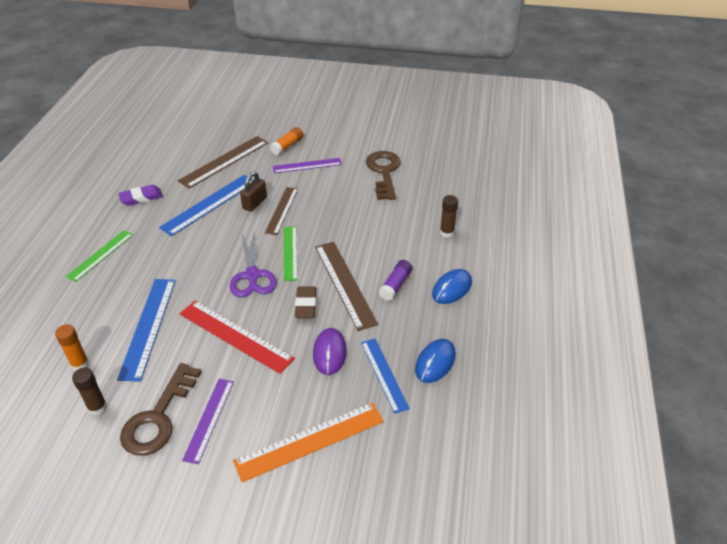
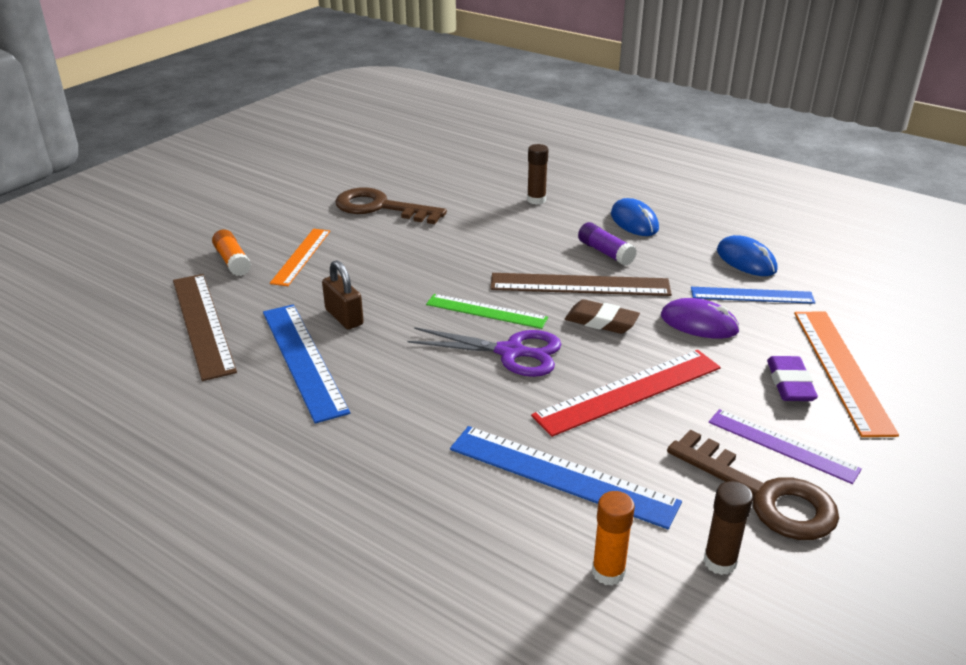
camera: 65 degrees left, 10 degrees down
green ruler [66,230,133,282] -> none
purple eraser [118,185,163,206] -> purple eraser moved to [767,356,818,401]
brown ruler [265,187,298,235] -> none
purple ruler [273,158,342,173] -> orange ruler [270,229,330,286]

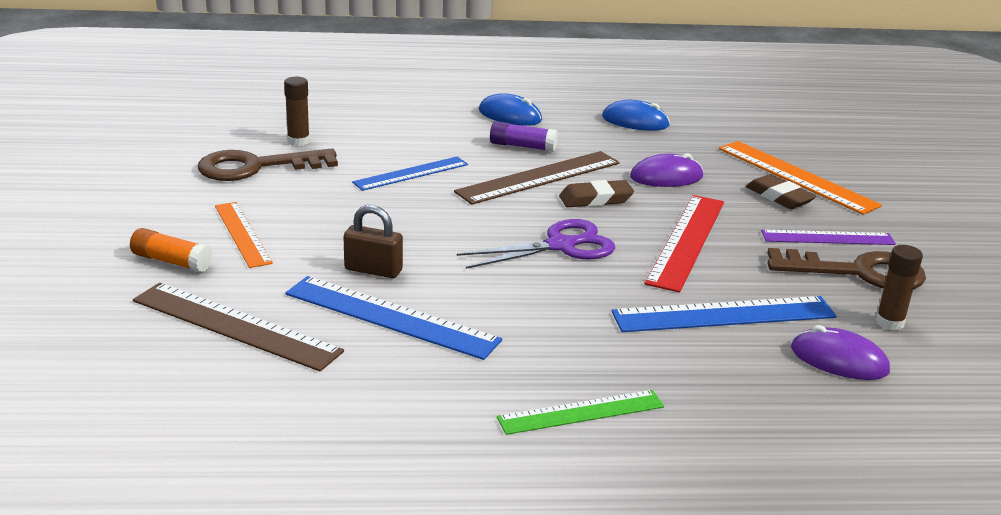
camera: 40 degrees left, 5 degrees down
green ruler [426,294,548,329] -> green ruler moved to [497,390,664,435]
brown glue stick [527,144,549,205] -> brown glue stick moved to [284,77,310,146]
orange glue stick [592,491,635,586] -> purple mouse [791,325,890,380]
blue ruler [691,287,815,304] -> blue ruler moved to [352,156,468,191]
purple eraser [767,356,818,401] -> brown eraser [746,174,816,209]

